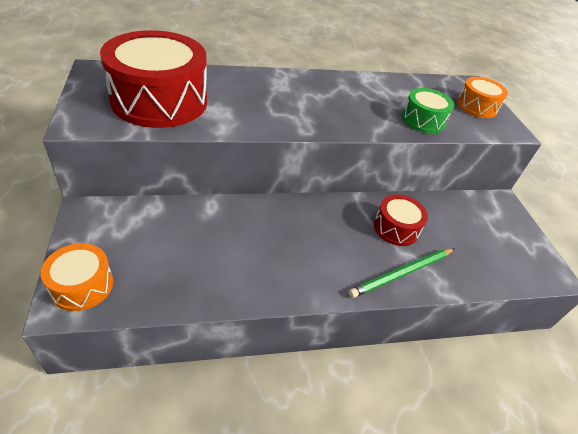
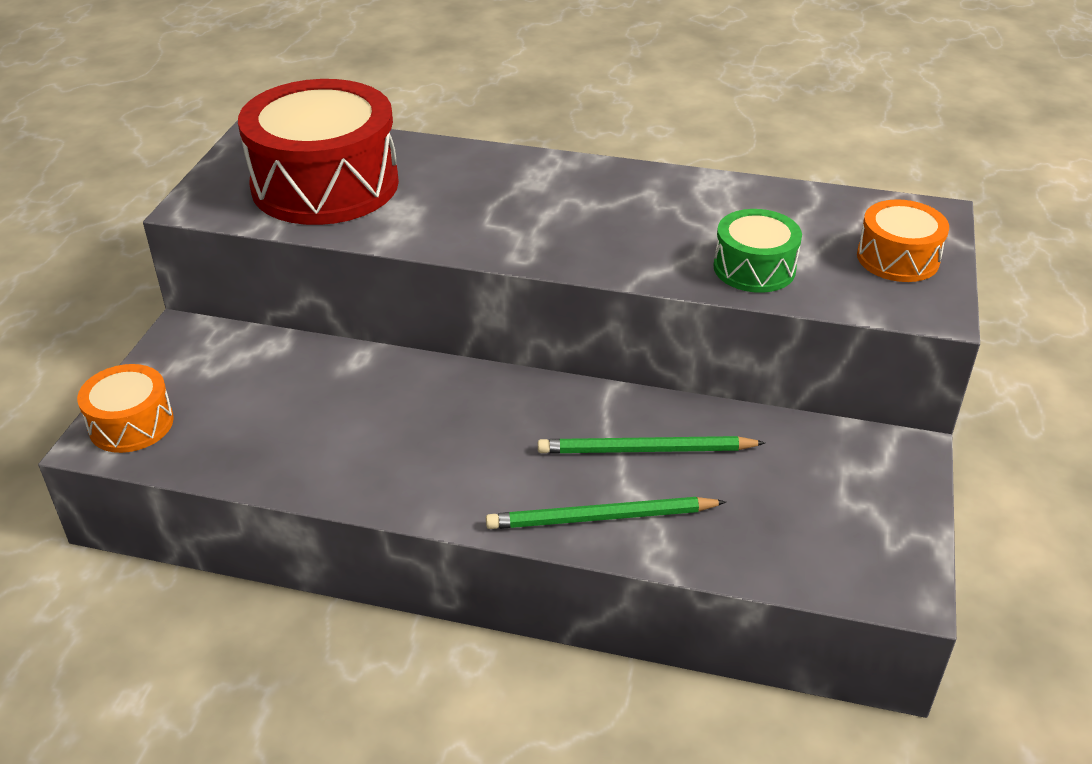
camera: 30 degrees right, 5 degrees down
red drum [374,194,428,246] -> green pencil [538,436,765,454]

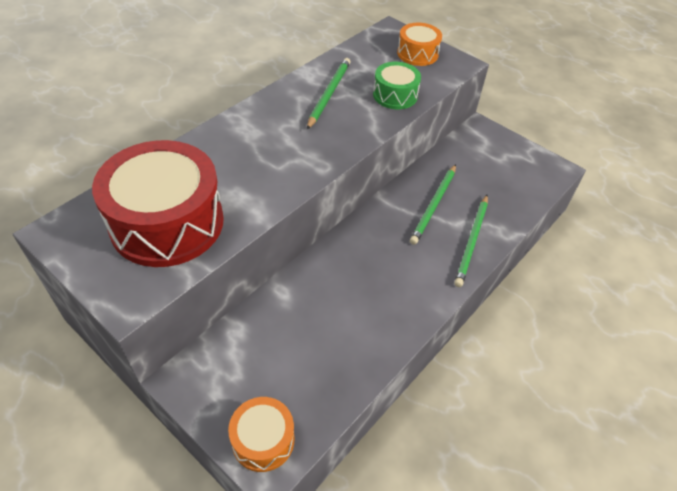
camera: 65 degrees left, 10 degrees up
none -> green pencil [307,58,350,129]

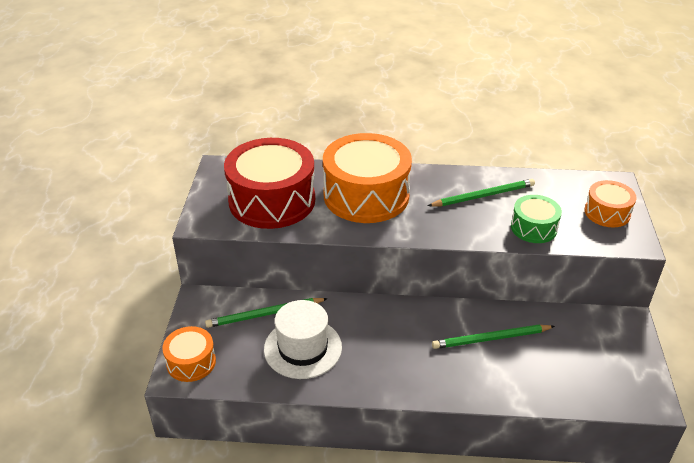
camera: 55 degrees right, 10 degrees down
green pencil [454,195,488,287] -> green pencil moved to [205,298,328,328]
none -> white hat [264,300,342,379]
none -> orange drum [323,133,412,223]

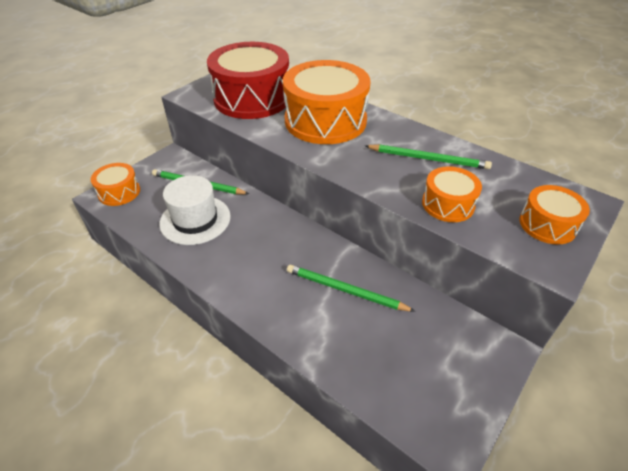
camera: 35 degrees right, 5 degrees up
green drum [511,195,562,243] -> orange drum [422,166,482,222]

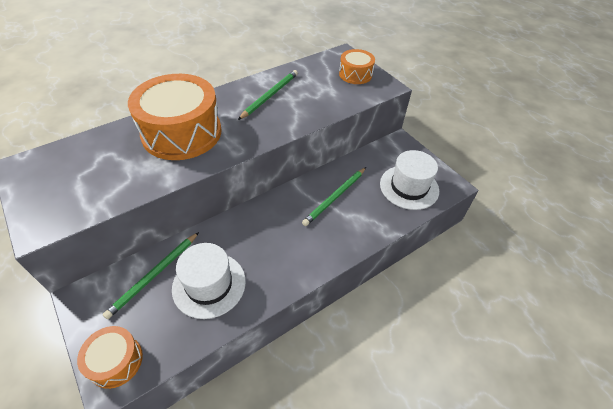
camera: 75 degrees left, 5 degrees up
red drum [207,42,289,119] -> none
orange drum [422,166,482,222] -> none
none -> white hat [380,150,439,210]

